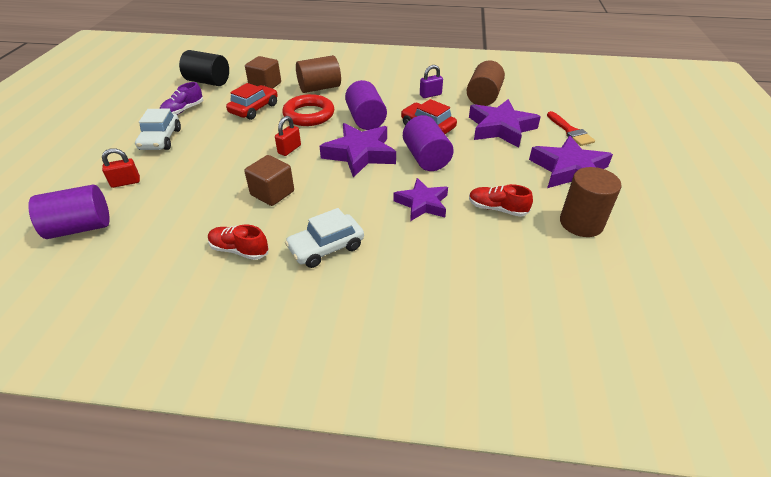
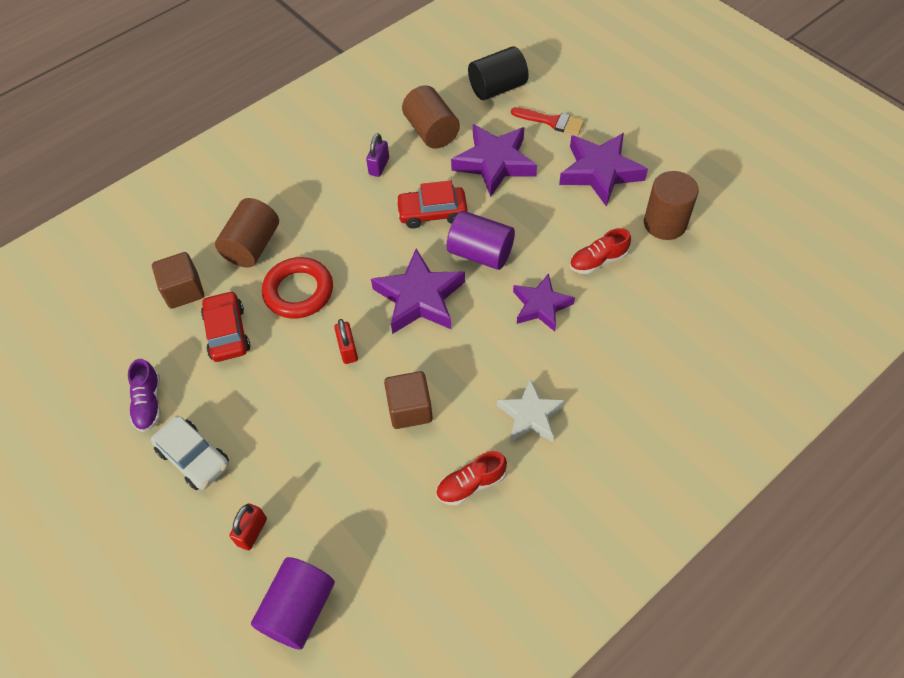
camera: 45 degrees left, 15 degrees up
black cylinder [179,50,229,86] -> black cylinder moved to [468,46,529,100]
white car [285,208,364,268] -> white star [497,379,565,442]
purple cylinder [345,80,387,130] -> none

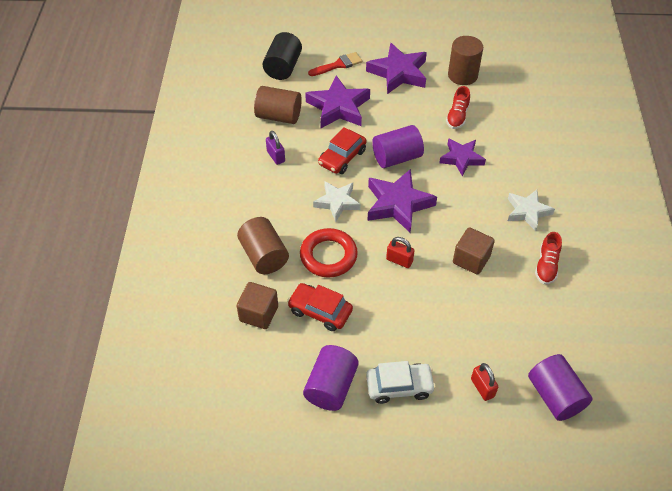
camera: 50 degrees left, 5 degrees down
purple shoe [128,359,161,432] -> purple cylinder [303,345,359,411]
none -> white star [313,181,361,222]

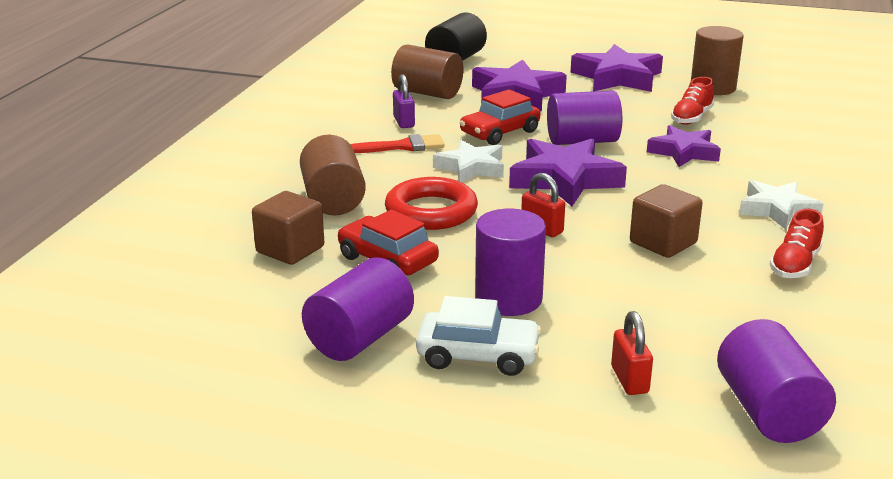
camera: 15 degrees right, 25 degrees down
red brush [308,52,362,76] -> red brush moved to [350,134,445,153]
none -> purple cylinder [475,209,546,316]

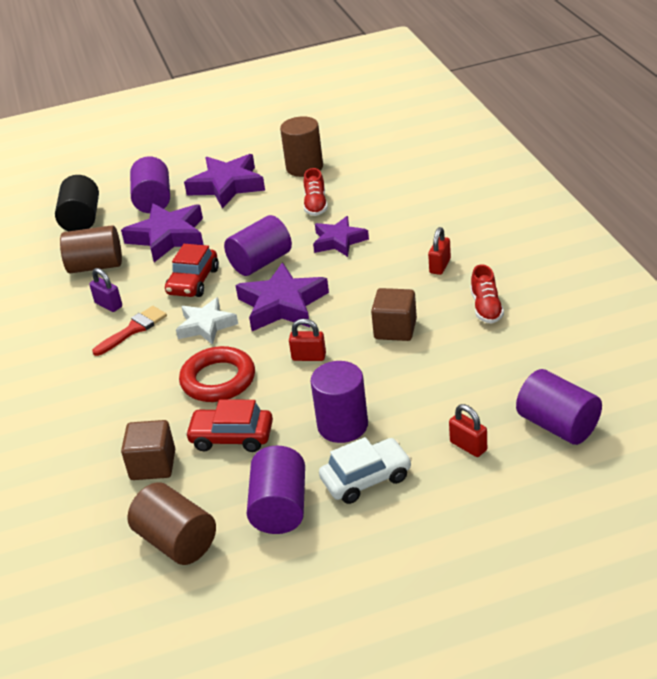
camera: 30 degrees left, 10 degrees up
brown cylinder [300,135,366,215] -> brown cylinder moved to [127,482,216,565]
white star [739,180,824,230] -> red padlock [428,227,451,275]
none -> purple cylinder [130,156,170,213]

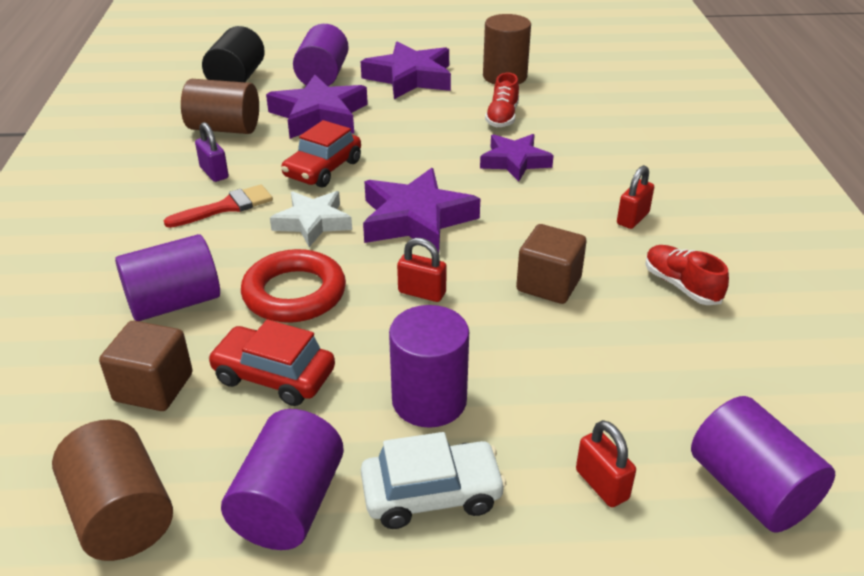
camera: 10 degrees right, 0 degrees up
purple cylinder [224,215,292,276] -> purple cylinder moved to [115,234,220,321]
red shoe [470,264,504,324] -> red shoe turned 135 degrees clockwise [645,245,729,305]

